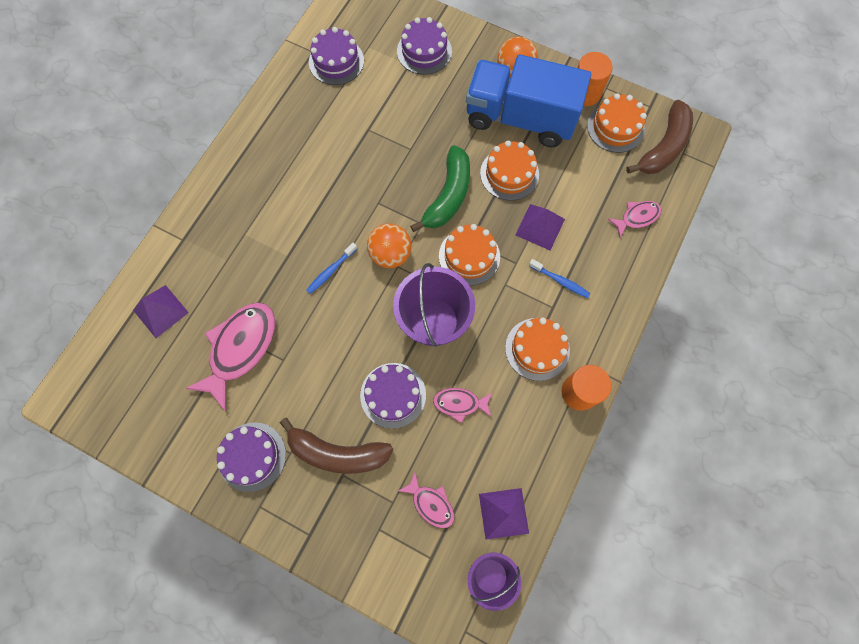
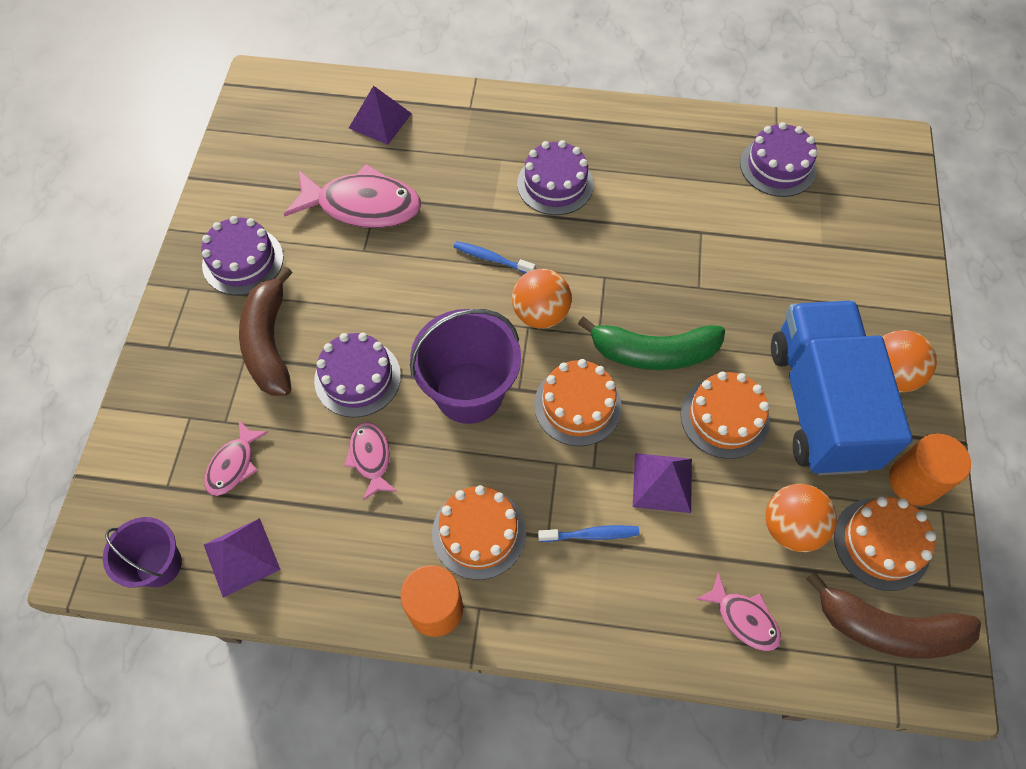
camera: 70 degrees right, 10 degrees down
purple cake [397,17,452,75] -> purple cake moved to [517,140,594,215]
blue toothbrush [529,259,591,298] -> blue toothbrush turned 105 degrees counterclockwise [538,525,640,542]
none -> orange ball [766,484,837,552]

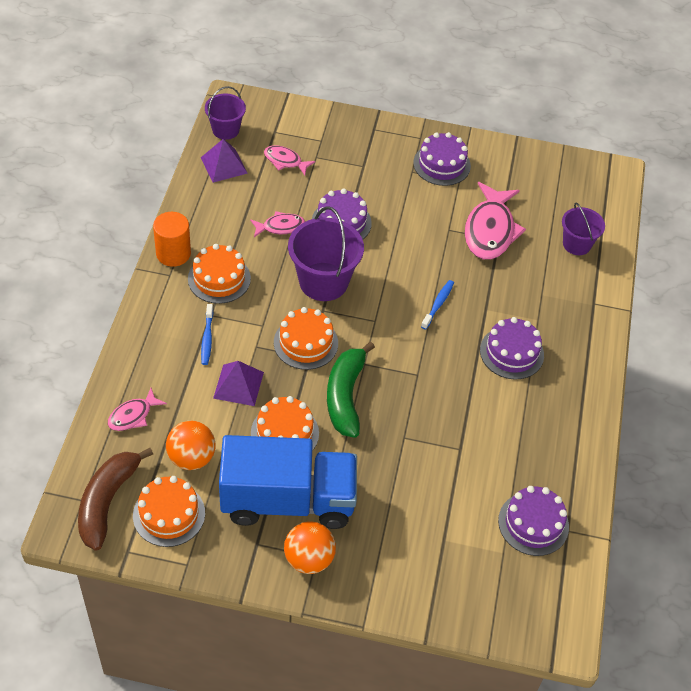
camera: 90 degrees right, 10 degrees down
brown banana [239,267,293,396] -> none
purple pyramid [349,86,412,145] -> purple bucket [562,202,605,255]
orange ball [512,269,572,329] -> none
orange cylinder [889,434,971,506] -> none

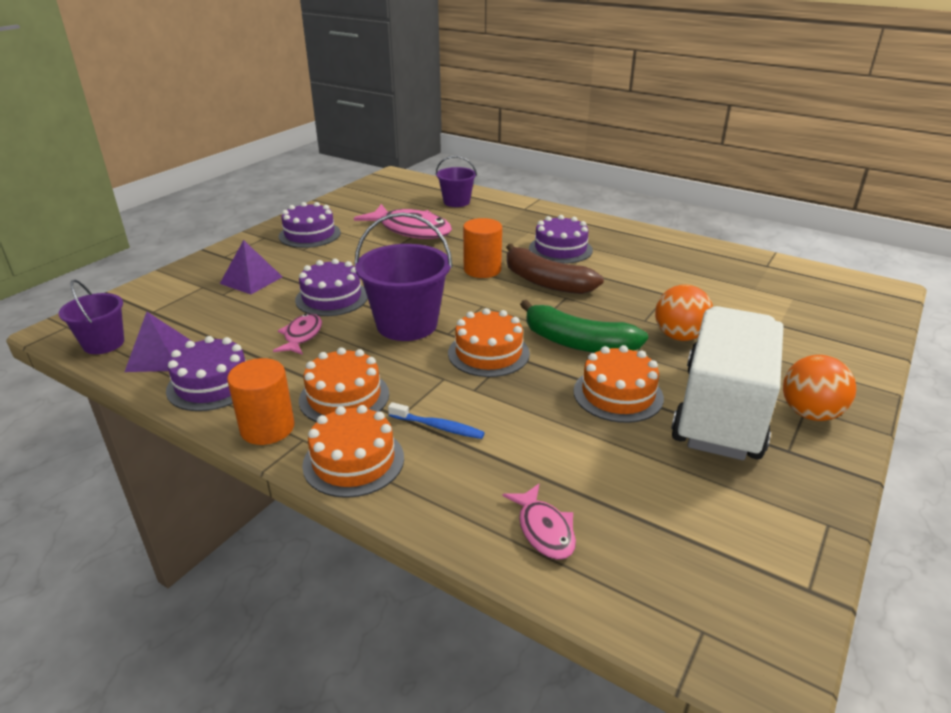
camera: 65 degrees left, 20 degrees down
brown banana [78,448,153,550] -> brown banana moved to [506,244,604,294]
orange cake [133,476,205,547] -> orange cake moved to [302,405,404,498]
orange ball [166,421,216,470] -> orange ball moved to [655,284,713,341]
purple pyramid [213,361,264,406] -> purple pyramid moved to [220,240,283,294]
blue truck [219,435,357,529] -> white truck [671,306,784,460]
pink fish [264,145,315,175] -> none
blue toothbrush [421,280,454,330] -> orange cylinder [463,218,502,278]
purple cake [498,486,569,556] -> purple cake moved to [166,336,246,411]

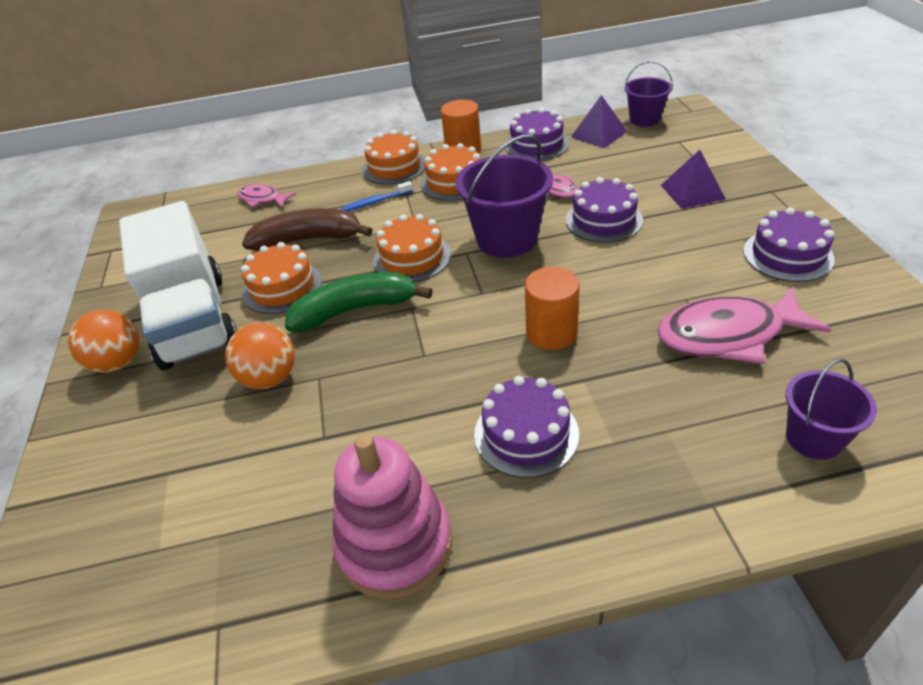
camera: 140 degrees right, 10 degrees up
brown banana [506,244,604,294] -> brown banana moved to [242,208,373,251]
none -> pink stacking toy [332,434,452,599]

